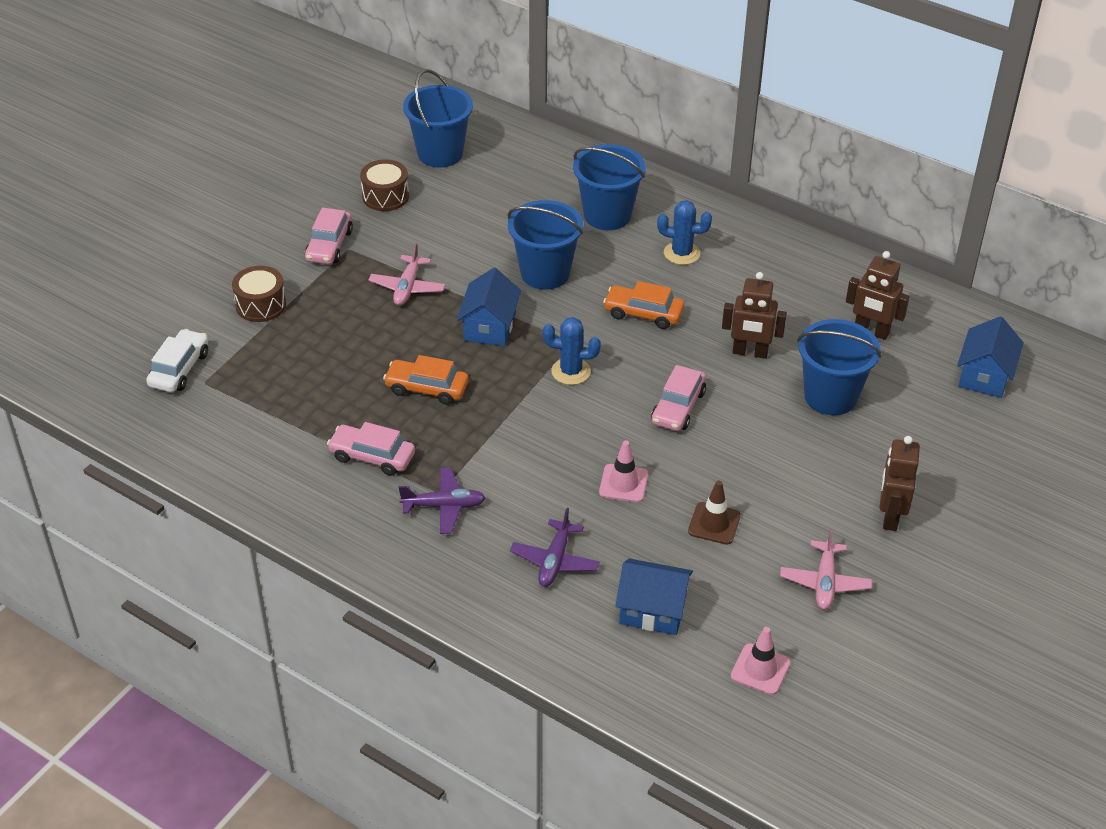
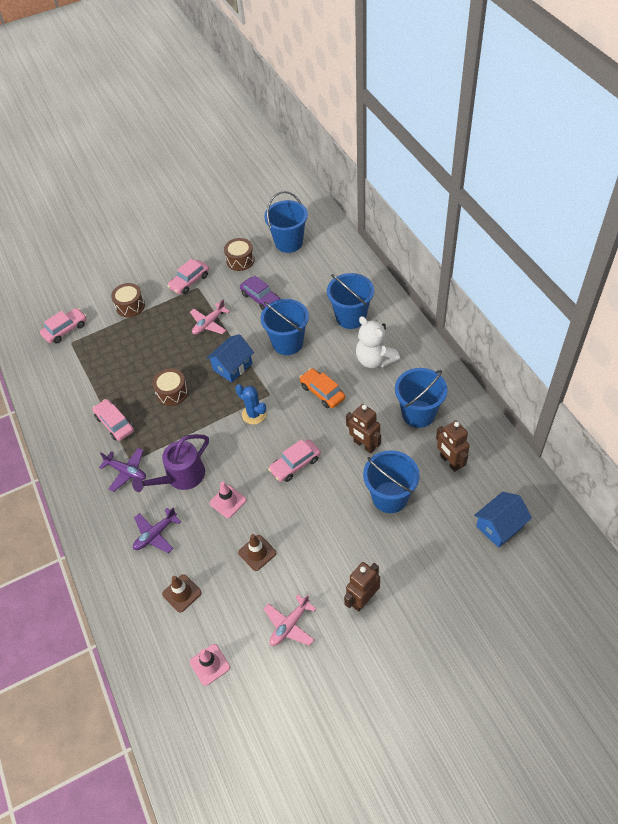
camera: 35 degrees right, 10 degrees up
white car [146,329,208,392] -> pink car [40,308,87,344]
orange car [383,355,468,405] -> brown drum [152,368,188,406]
blue house [615,558,693,635] -> brown traffic cone [162,574,202,613]
blue cactus [657,200,712,265] -> white teddy bear [356,316,400,368]
none -> purple watering can [132,434,209,492]
none -> purple car [240,276,280,310]
none -> blue bucket [395,368,448,428]

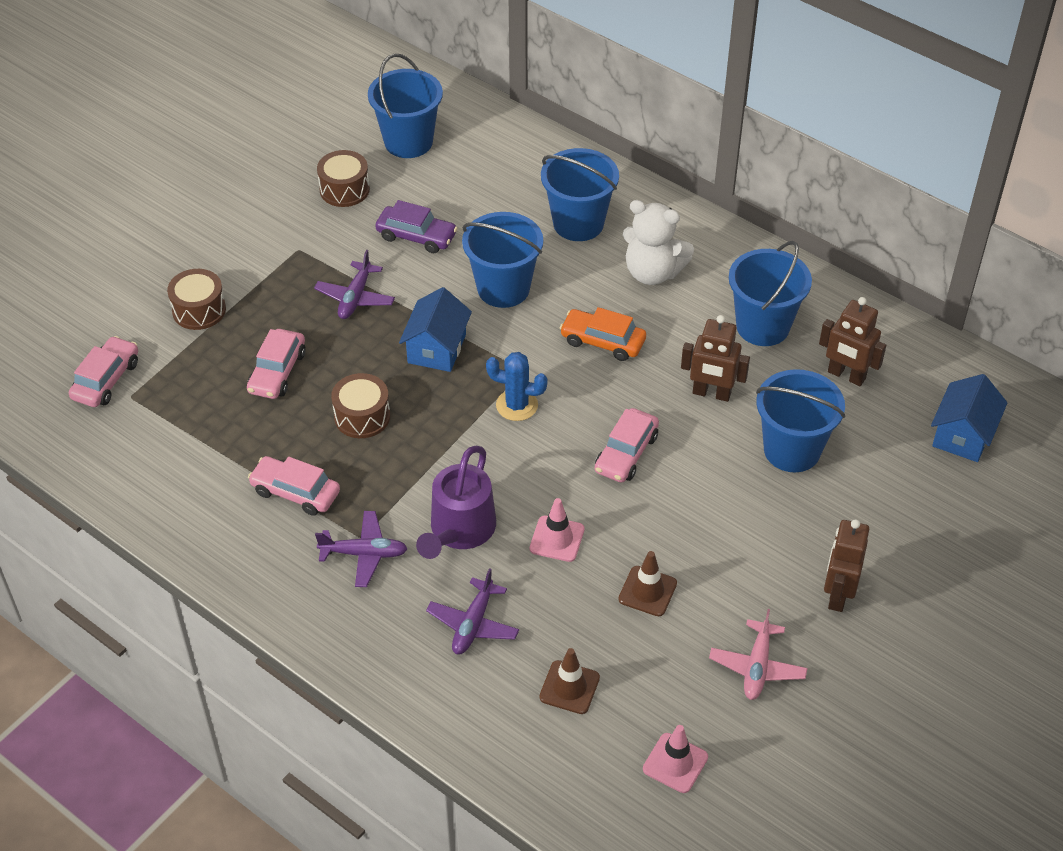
camera: 30 degrees left, 5 degrees down
pink car [167,259,209,294] -> pink car moved to [247,329,306,399]
pink plane [190,299,230,335] -> purple plane [314,250,395,319]

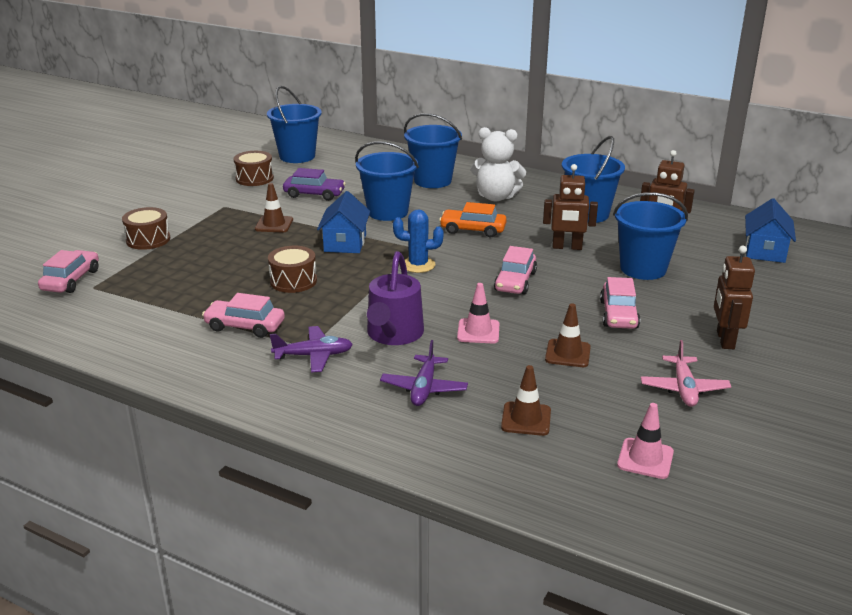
camera: 10 degrees left, 20 degrees down
pink car [247,329,306,399] -> pink car moved to [600,277,640,329]
purple plane [314,250,395,319] -> brown traffic cone [255,183,293,232]

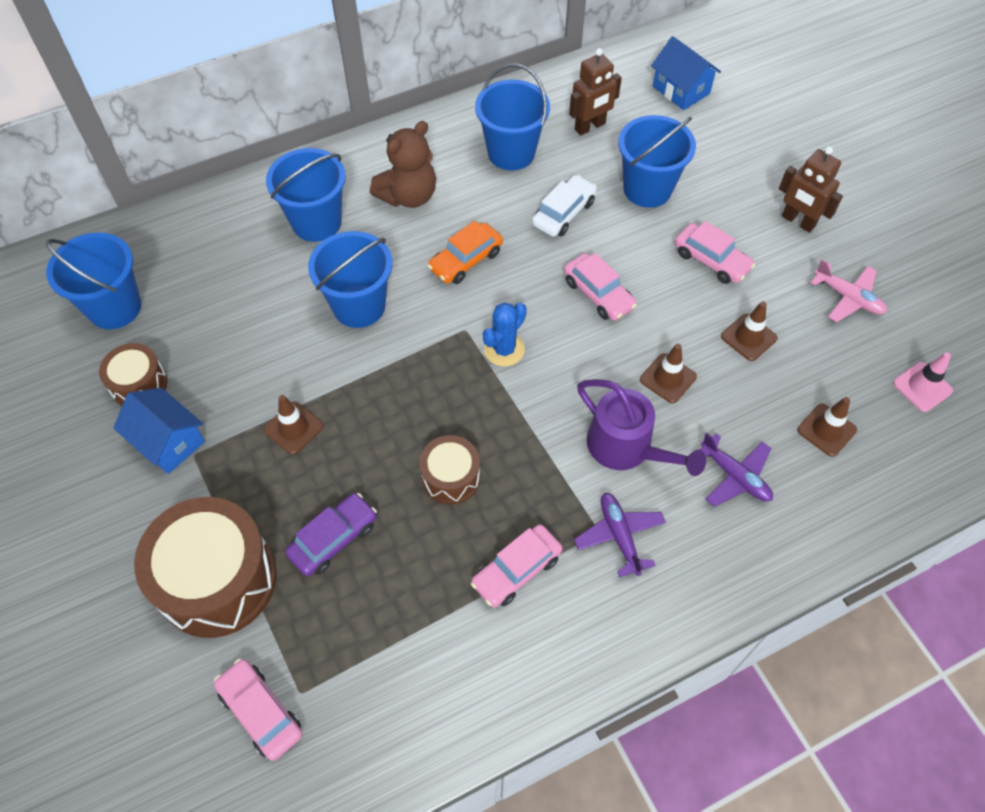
camera: 55 degrees left, 30 degrees up
brown drum [122,207,170,250] -> brown drum [134,497,277,638], size x1.89
purple plane [270,326,353,373] -> purple plane turned 45 degrees counterclockwise [574,493,666,577]
purple car [283,168,346,201] -> purple car moved to [285,493,377,576]
blue house [317,191,370,253] -> blue house moved to [113,388,205,474]
pink traffic cone [457,283,499,343] -> brown traffic cone [640,344,697,403]
white teddy bear [471,127,526,202] -> brown teddy bear [370,121,436,208]
brown robot [543,164,598,250] -> white car [532,175,597,237]

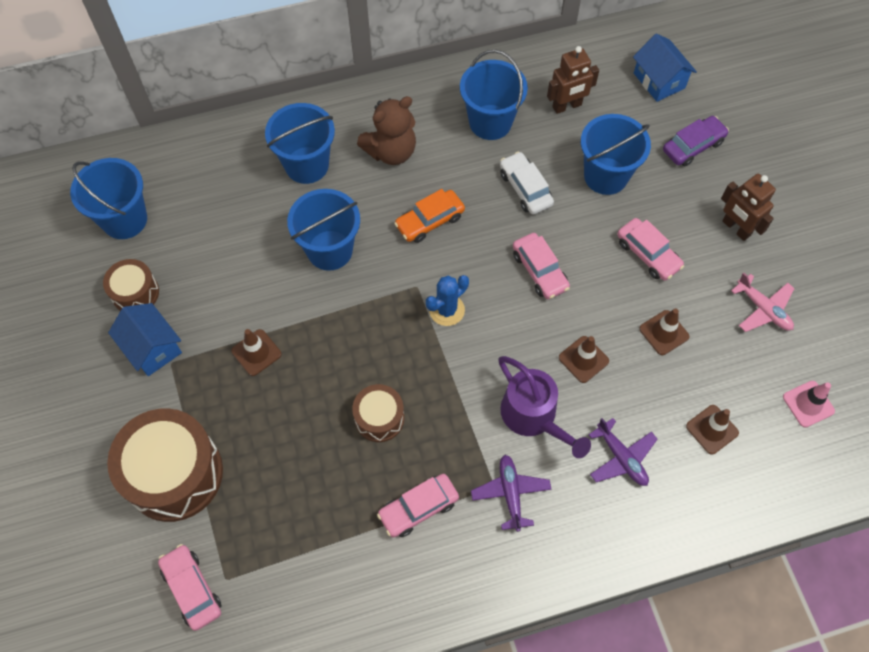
camera: 10 degrees right, 5 degrees up
purple car [285,493,377,576] -> purple car moved to [663,116,729,167]
white car [532,175,597,237] -> white car turned 75 degrees counterclockwise [500,152,554,214]

